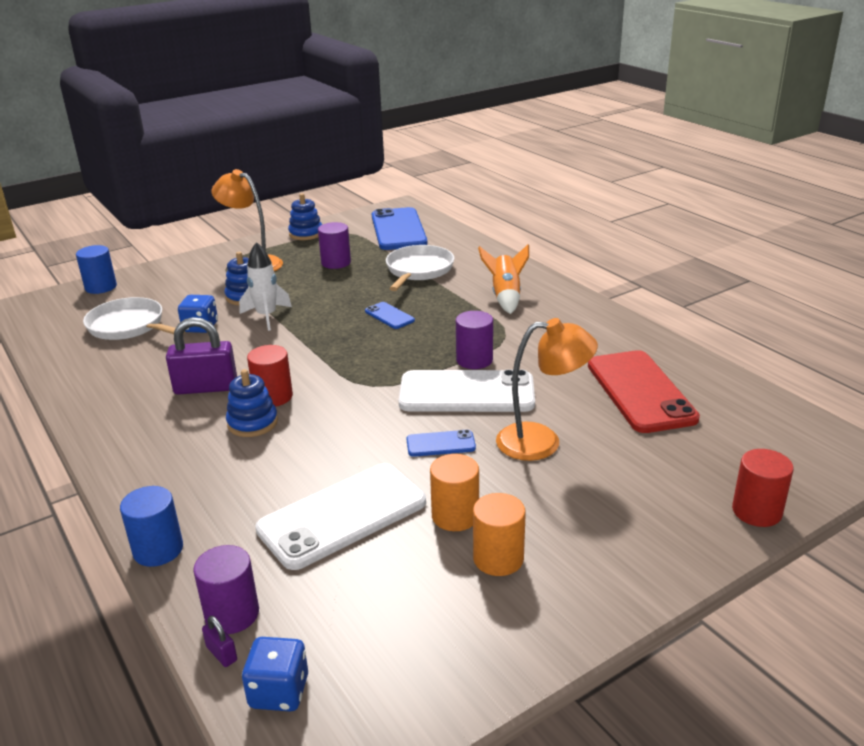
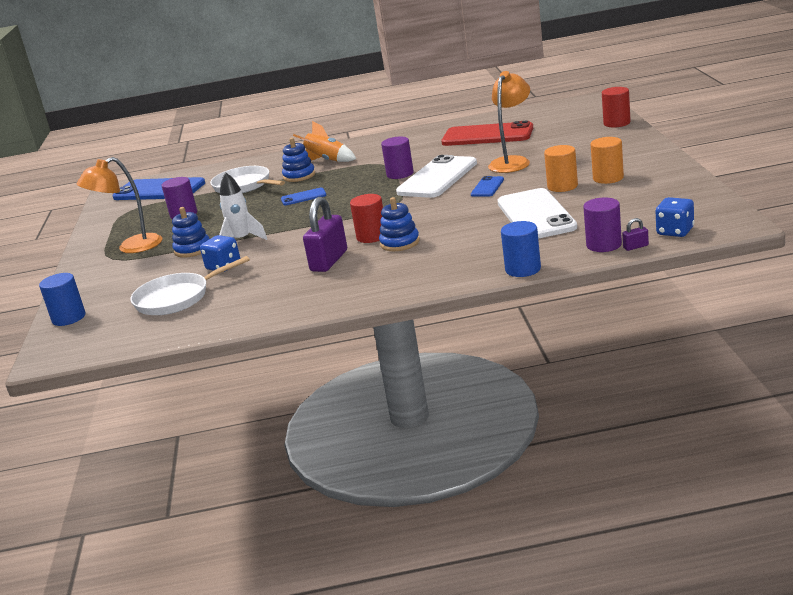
camera: 60 degrees left, 5 degrees down
blue stacking toy [288,193,322,240] -> blue stacking toy moved to [282,138,315,182]

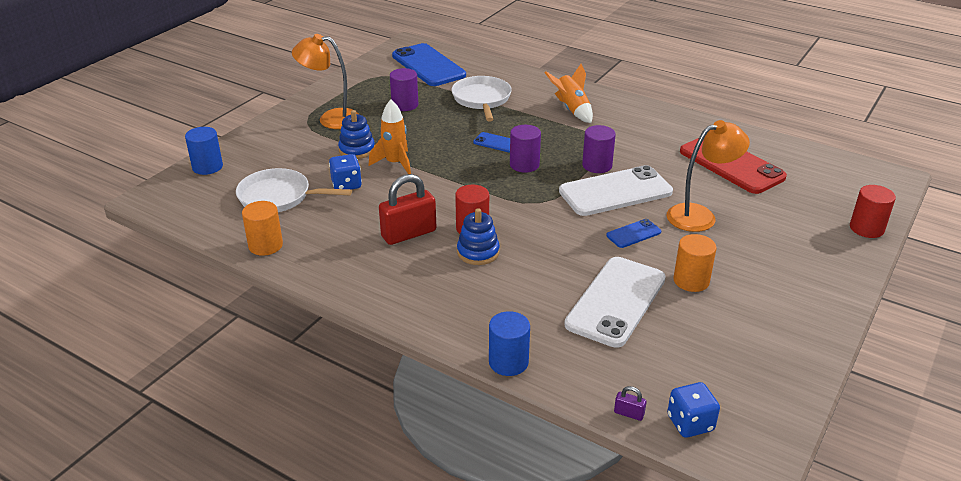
camera: 35 degrees right, 10 degrees up
white rocket [219,172,267,240] -> orange rocket [369,100,411,174]
blue stacking toy [282,138,315,182] -> none
purple padlock [303,197,347,272] -> red padlock [379,174,436,245]
purple cylinder [583,197,622,252] -> purple cylinder moved to [510,125,541,173]
orange cylinder [591,137,624,184] -> orange cylinder moved to [242,201,283,256]

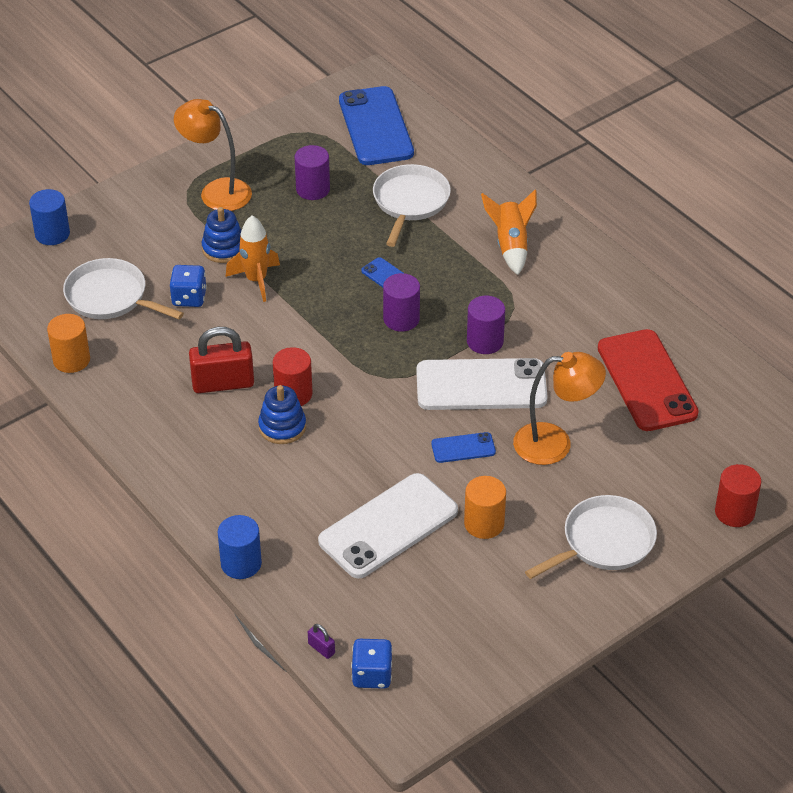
camera: 20 degrees right, 10 degrees up
none -> white pan [525,495,657,579]

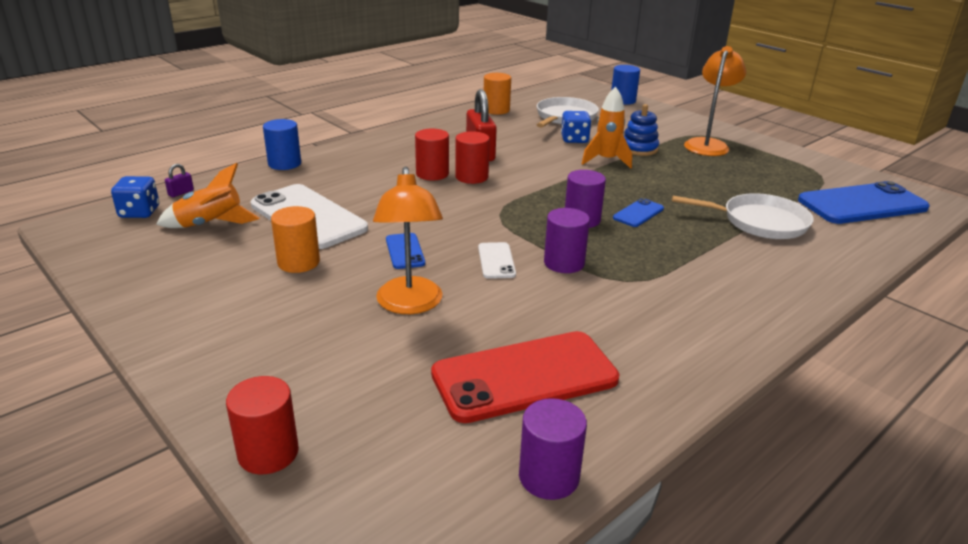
camera: 85 degrees right, 15 degrees down
blue stacking toy [258,385,306,444] -> red cylinder [415,129,449,180]
purple cylinder [294,145,330,200] -> purple cylinder moved to [519,398,587,500]
white phone [416,358,548,410] -> white phone [478,242,516,279], size x0.46
orange rocket [481,189,537,275] -> orange rocket moved to [156,163,260,228]
white pan [525,495,657,579] -> none

